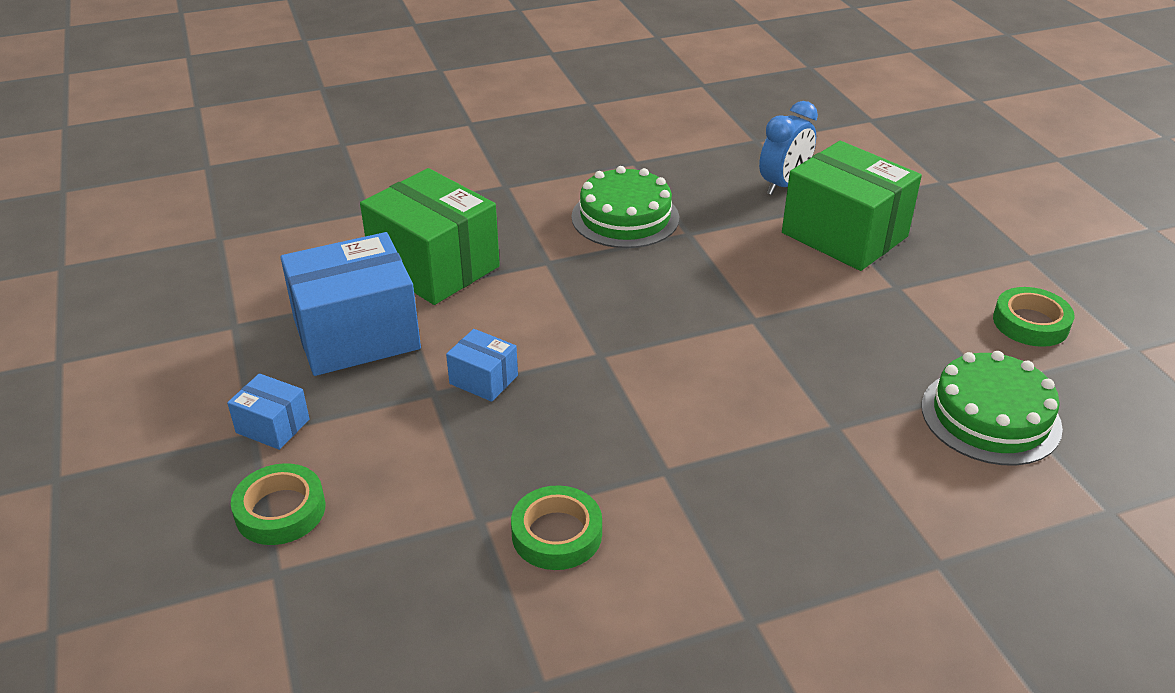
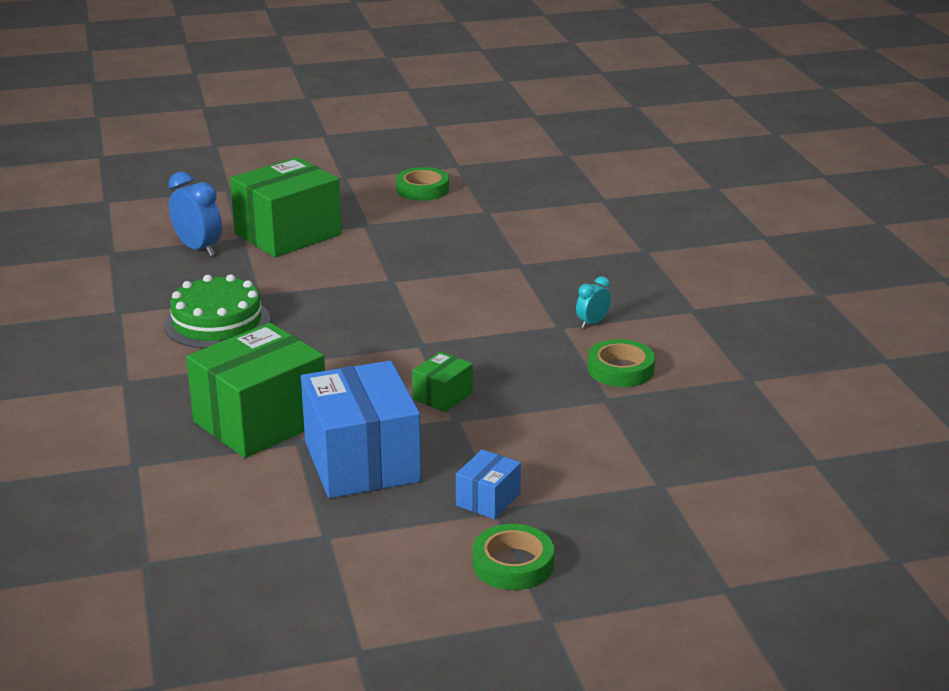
camera: 85 degrees left, 10 degrees down
green tape [231,463,325,545] -> green tape moved to [473,524,554,590]
blue box [446,329,518,402] -> green box [413,352,473,412]
green cake [921,351,1063,465] -> none
none -> turquoise clock [576,276,611,328]

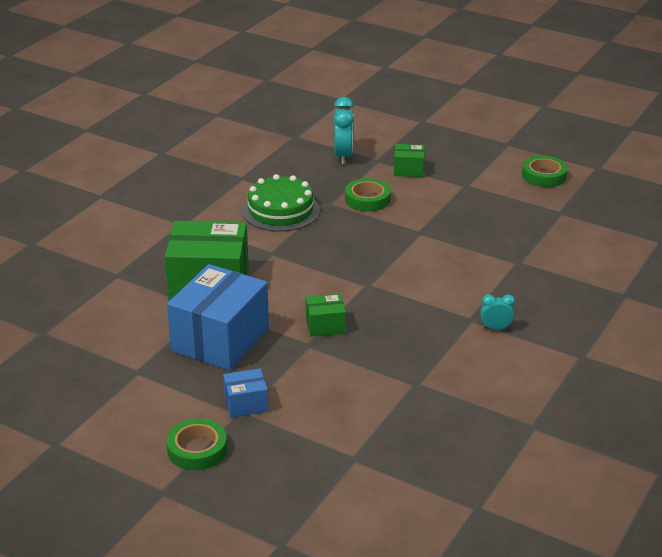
camera: 45 degrees right, 5 degrees up
blue clock [169,171,222,256] -> turquoise clock [333,97,354,165]
green box [230,157,342,257] -> green box [394,144,425,177], size x0.47
green tape [588,339,655,387] -> green tape moved to [345,178,391,212]

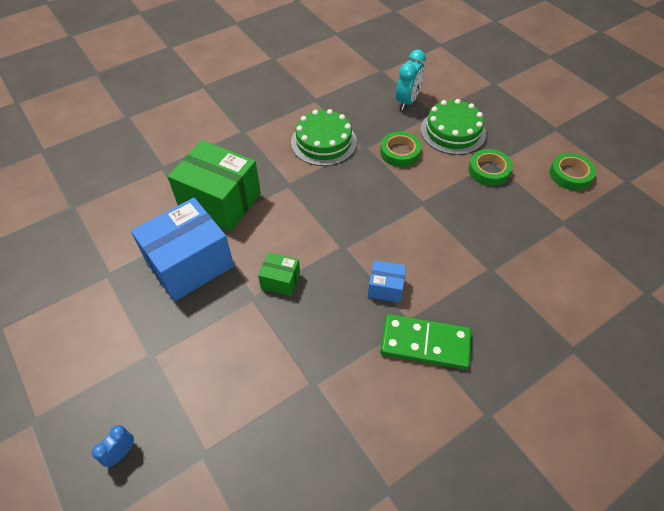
camera: 25 degrees right, 20 degrees up
green tape [166,419,227,470] -> green tape moved to [468,149,513,186]
blue box [223,368,268,418] -> blue box moved to [368,260,406,303]
green box [394,144,425,177] -> green cake [421,99,486,155]
turquoise clock [480,294,515,330] -> green domino [380,314,471,370]
none -> blue clock [92,425,134,467]

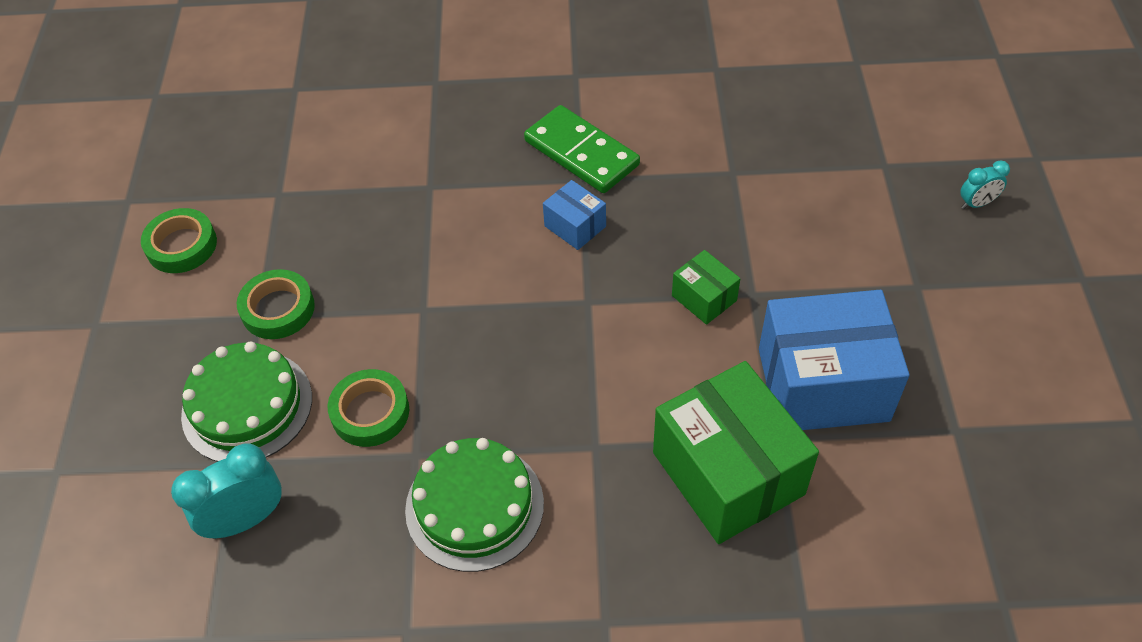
camera: 145 degrees left, 0 degrees up
blue clock [92,425,134,467] -> turquoise clock [960,160,1010,209]

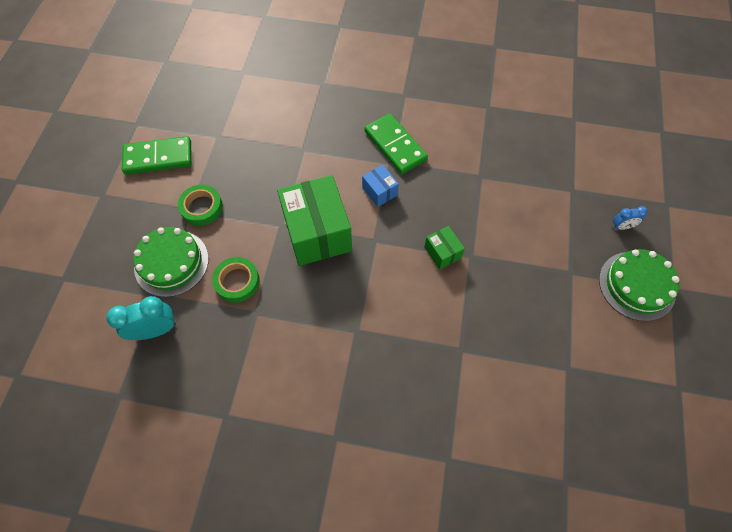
camera: 10 degrees right, 10 degrees up
green tape [141,208,217,273] -> green domino [122,136,192,174]
green cake [405,438,544,572] -> green cake moved to [599,249,680,321]
green box [653,361,819,544] -> green box moved to [277,175,352,266]
blue box [759,290,910,430] -> none
turquoise clock [960,160,1010,209] -> blue clock [612,206,648,230]

